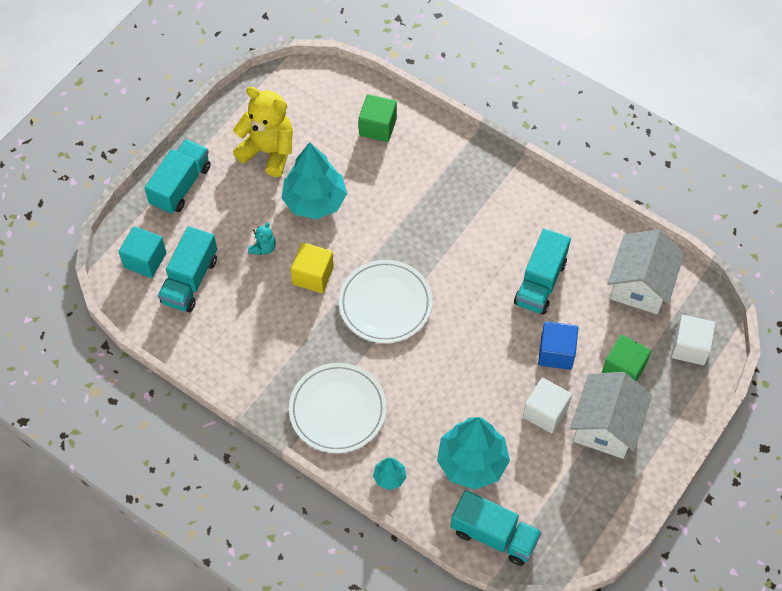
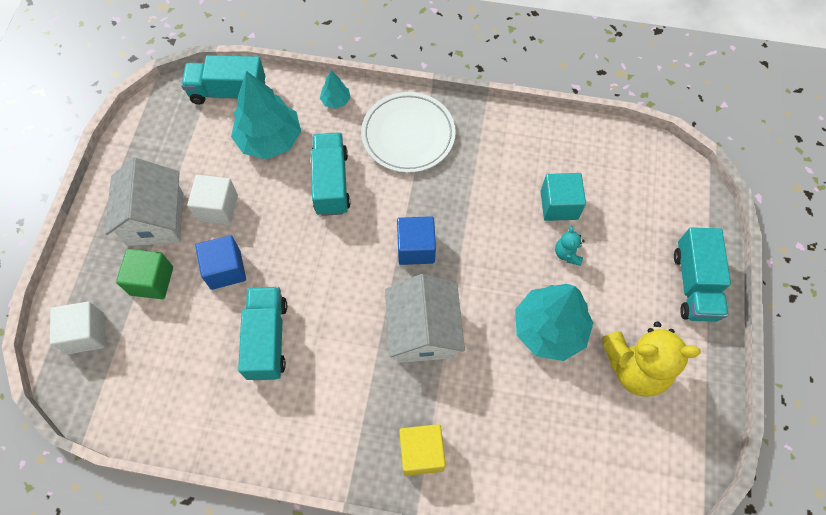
camera: 155 degrees right, 5 degrees up
turquoise cube [118,226,167,278] -> turquoise cube moved to [540,173,586,221]
turquoise truck [158,226,217,312] -> turquoise truck moved to [311,133,350,216]
yellow cube [291,242,334,293] -> yellow cube moved to [399,424,446,476]
white plate [339,260,432,343] -> blue cube [397,216,436,265]
green cube [359,94,397,142] -> none
white house [607,229,684,314] -> white house moved to [385,274,465,363]

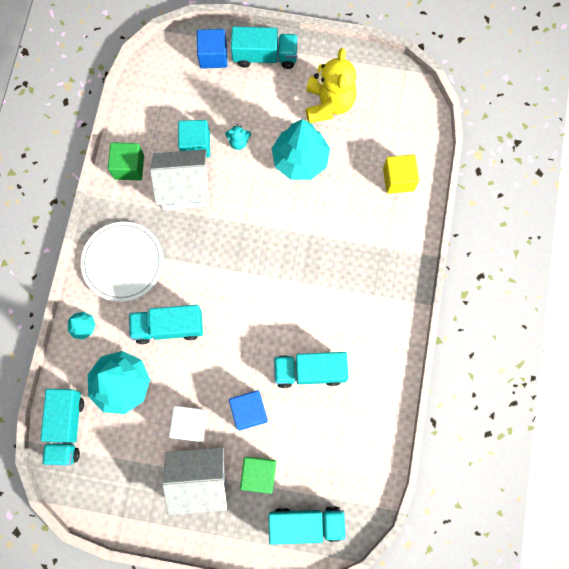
camera: 90 degrees left, 10 degrees up
white cube [50,301,105,354] -> turquoise truck [268,506,346,545]
white house [385,274,465,363] -> white house moved to [150,149,210,210]
blue cube [397,216,436,265] -> blue cube moved to [197,29,227,69]
yellow cube [399,424,446,476] -> yellow cube moved to [383,154,419,194]
none -> green cube [108,142,144,181]

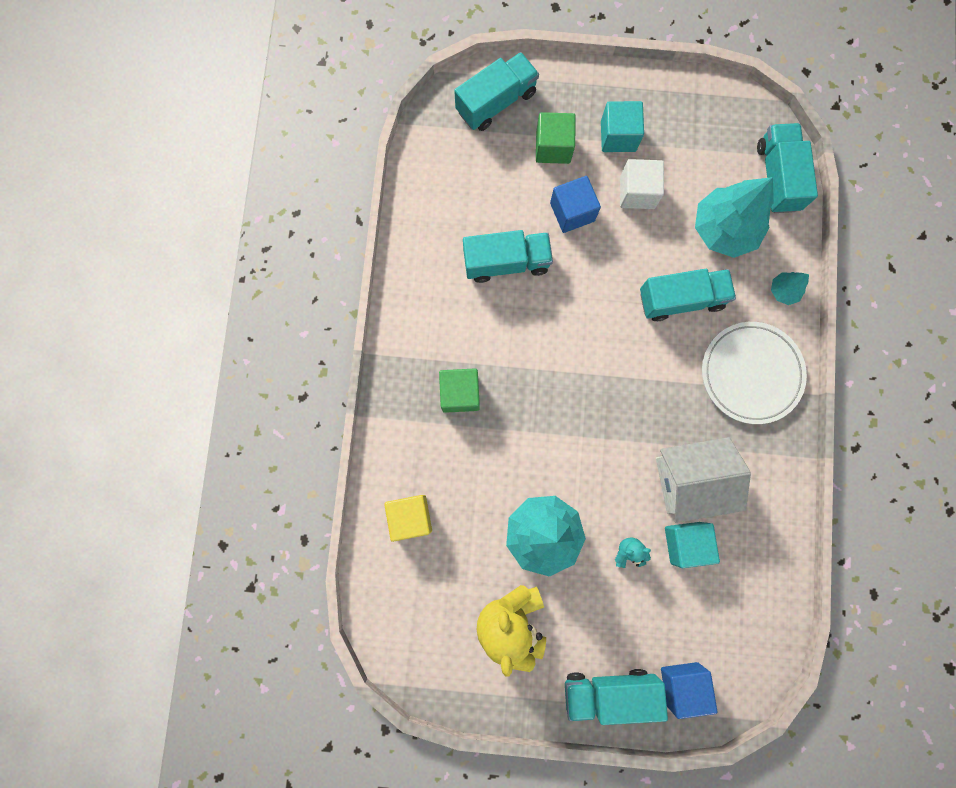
camera: 175 degrees right, 5 degrees up
green cube [108,142,144,181] -> green cube moved to [439,368,480,413]
white house [162,448,227,515] -> turquoise cube [601,101,644,152]
turquoise truck [268,506,346,545] -> turquoise truck turned 150 degrees clockwise [454,52,539,131]

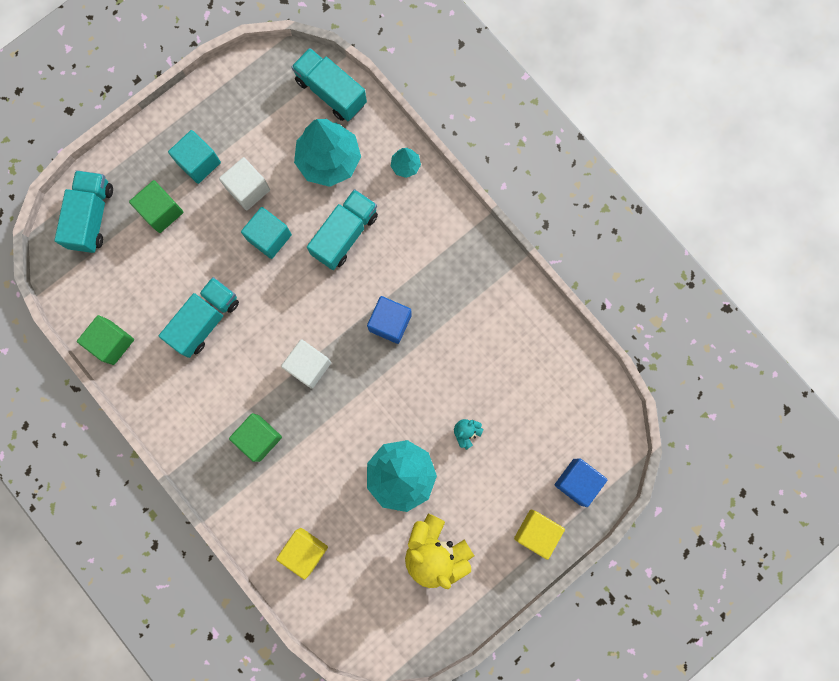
camera: 45 degrees left, 0 degrees up
blue cube [550,176,601,233] -> blue cube moved to [367,296,412,344]
turquoise truck [565,669,668,725] -> yellow cube [514,509,565,560]
white house [656,437,751,523] -> none
turquoise cube [665,522,720,568] -> turquoise cube moved to [241,207,292,259]
white plate [702,322,807,424] -> none
none -> green cube [77,315,134,365]
none -> white cube [281,339,331,389]

